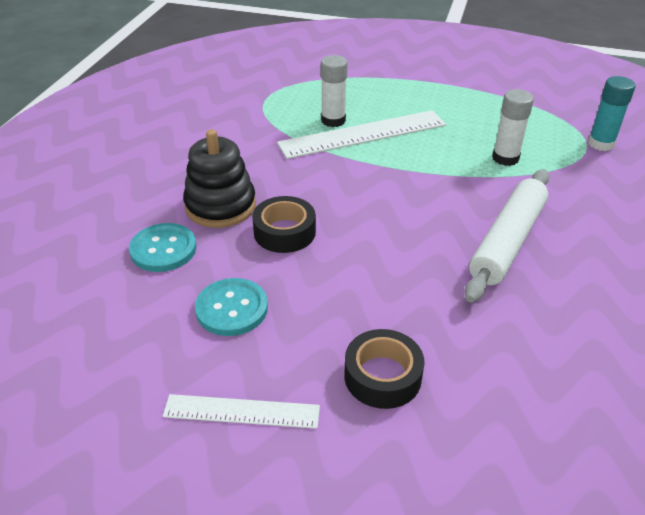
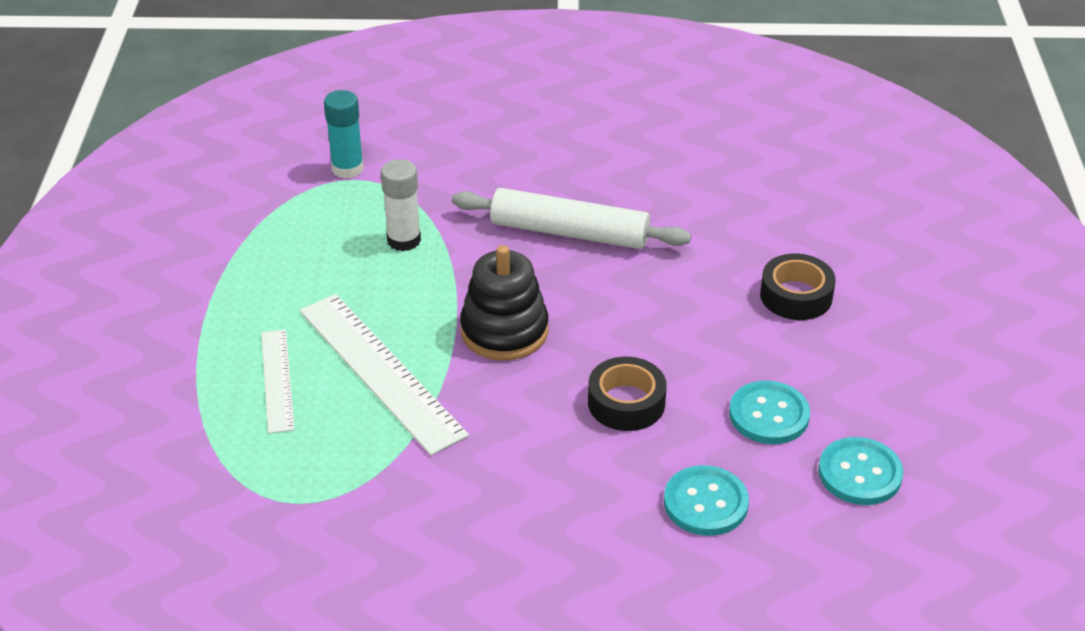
camera: 105 degrees left, 0 degrees up
white ruler [163,394,320,429] -> white ruler moved to [261,330,295,433]
black stacking toy [183,129,256,228] -> black stacking toy moved to [460,245,548,360]
white glue stick [321,55,348,127] -> none
none -> turquoise button [818,437,903,505]

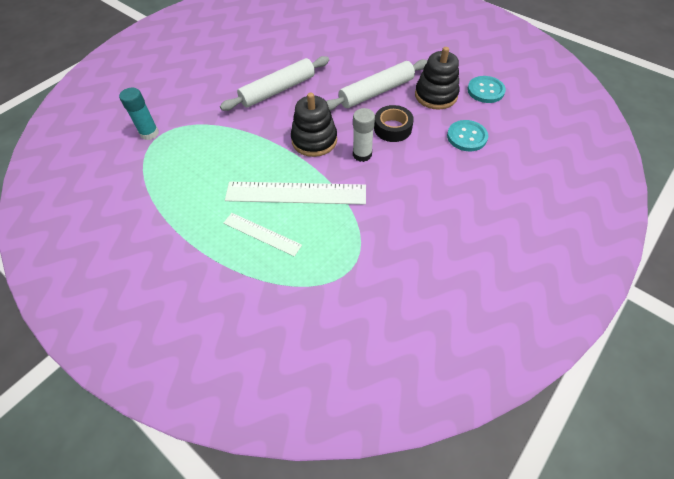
camera: 50 degrees left, 15 degrees up
white glue stick [381,159,421,251] -> white glue stick moved to [353,108,375,162]
turquoise button [729,381,810,444] -> black stacking toy [415,47,459,109]
black tape [760,254,836,320] -> none
none -> white rolling pin [326,59,427,111]

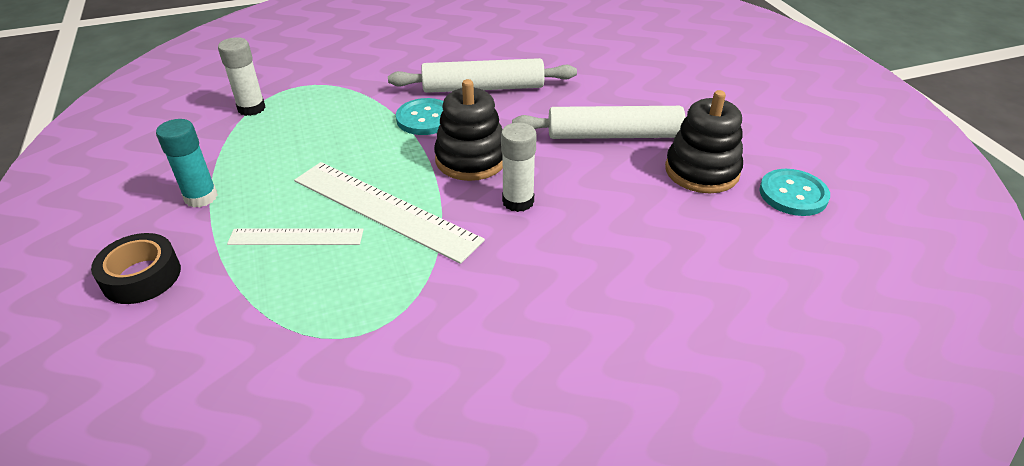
camera: 30 degrees right, 15 degrees down
turquoise glue stick [119,88,159,140] -> turquoise glue stick moved to [156,119,218,208]
white ruler [224,213,302,257] -> white ruler turned 60 degrees counterclockwise [227,228,364,245]
black tape [374,105,414,142] -> black tape moved to [91,233,181,304]
turquoise button [447,120,488,151] -> turquoise button moved to [396,98,443,135]
none -> white glue stick [218,37,266,116]

